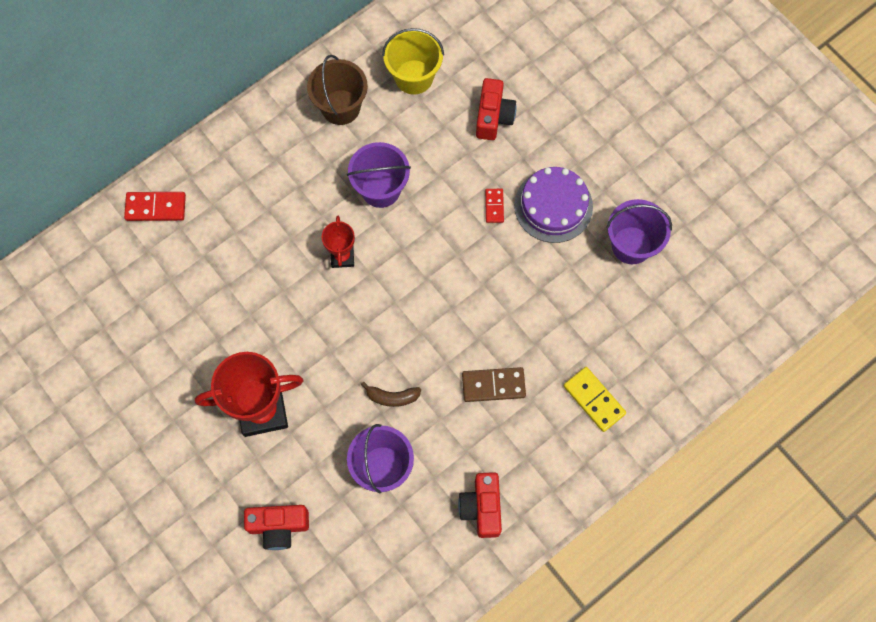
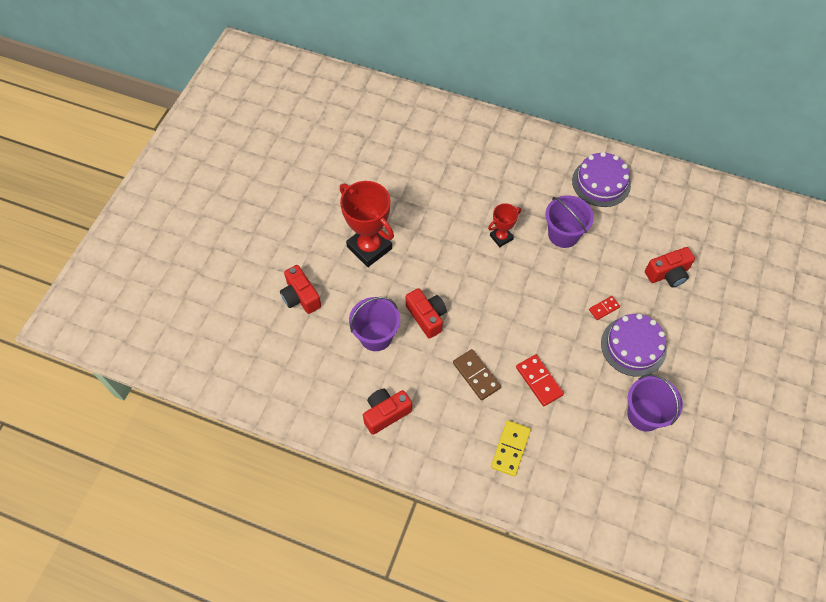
camera: 60 degrees right, 10 degrees down
red domino [124,192,186,221] -> red domino moved to [516,355,564,406]
brown bucket [307,55,368,125] -> purple cake [572,152,631,207]
brown banana [361,382,421,407] -> red camera [406,288,447,339]
yellow bucket [382,28,444,95] -> none

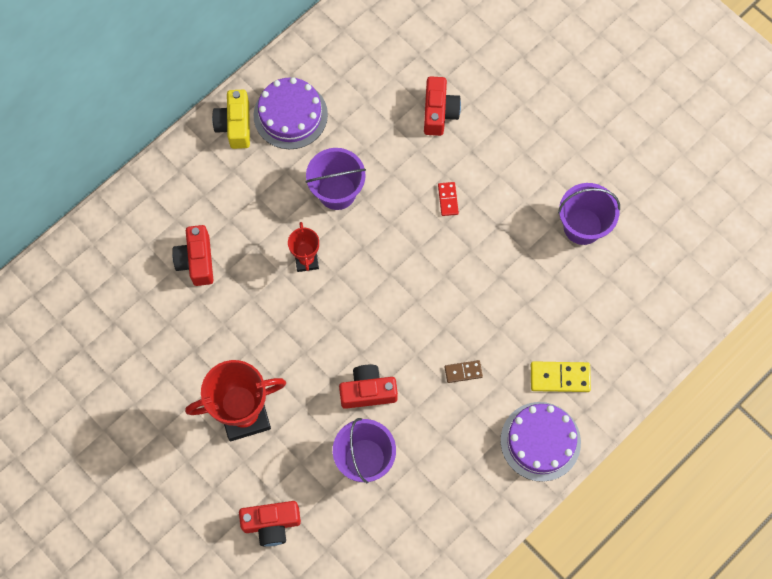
camera: 65 degrees left, 10 degrees up
red camera [363,389,412,435] -> red camera moved to [172,225,213,286]
brown domino [453,349,501,400] -> brown domino [445,360,483,383], size x0.61
yellow domino [491,420,531,477] -> yellow domino turned 45 degrees counterclockwise [531,361,591,392]
red domino [516,355,564,406] -> none
purple cake [601,314,667,377] -> purple cake moved to [501,402,581,482]
none -> yellow camera [212,90,250,149]

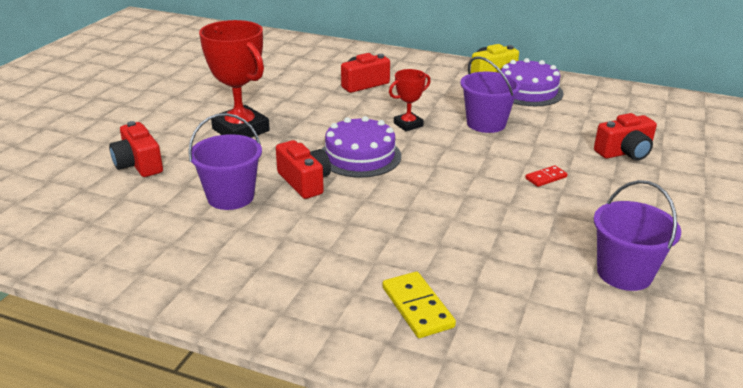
camera: 65 degrees right, 40 degrees down
brown domino [445,360,483,383] -> none
purple cake [501,402,581,482] -> purple cake moved to [322,116,401,178]

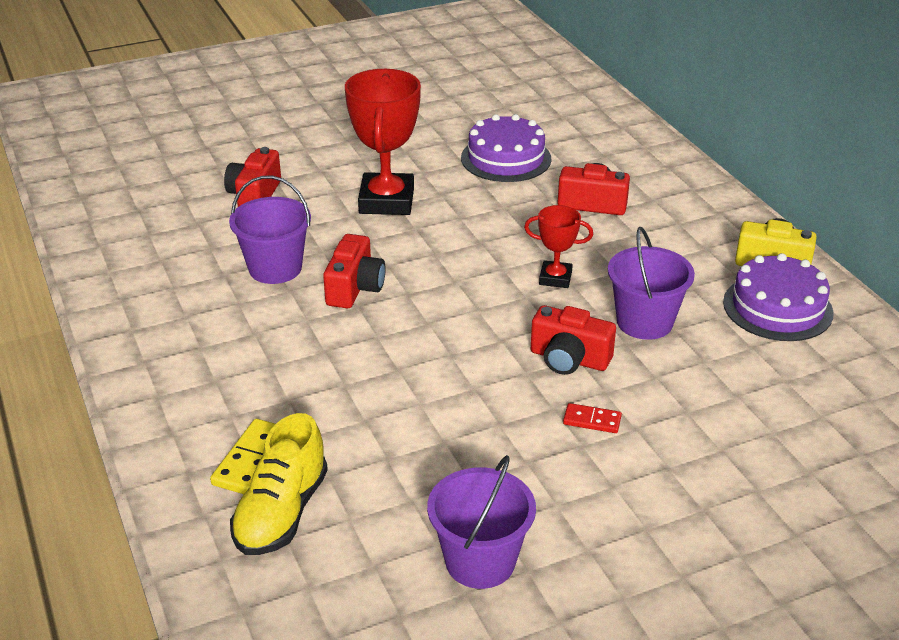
camera: 45 degrees right, 5 degrees up
purple cake [322,116,401,178] -> purple cake moved to [461,114,551,182]
red camera [594,113,657,161] -> red camera moved to [531,305,616,375]
none -> yellow shoe [230,413,328,555]

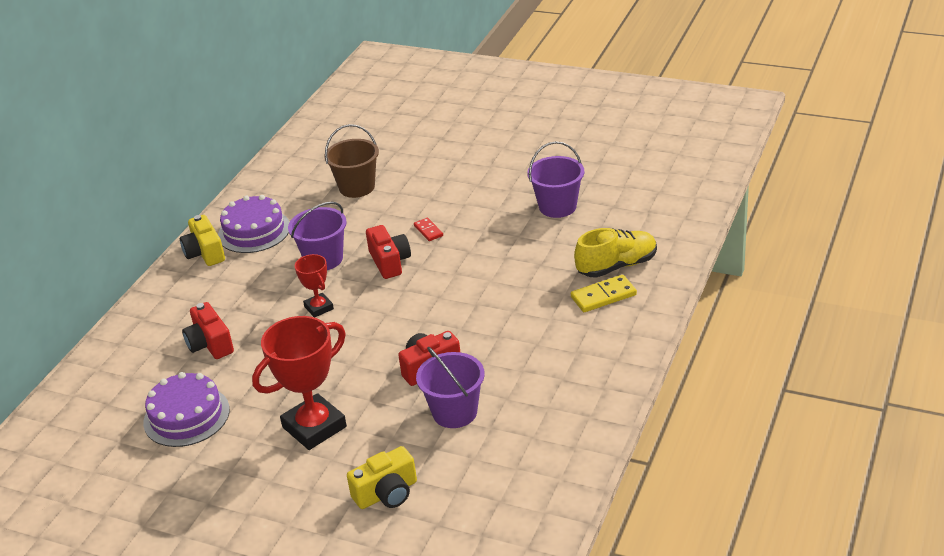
camera: 130 degrees left, 0 degrees up
red camera [224,147,281,207] -> yellow camera [347,446,417,509]
none -> brown bucket [324,124,379,198]

